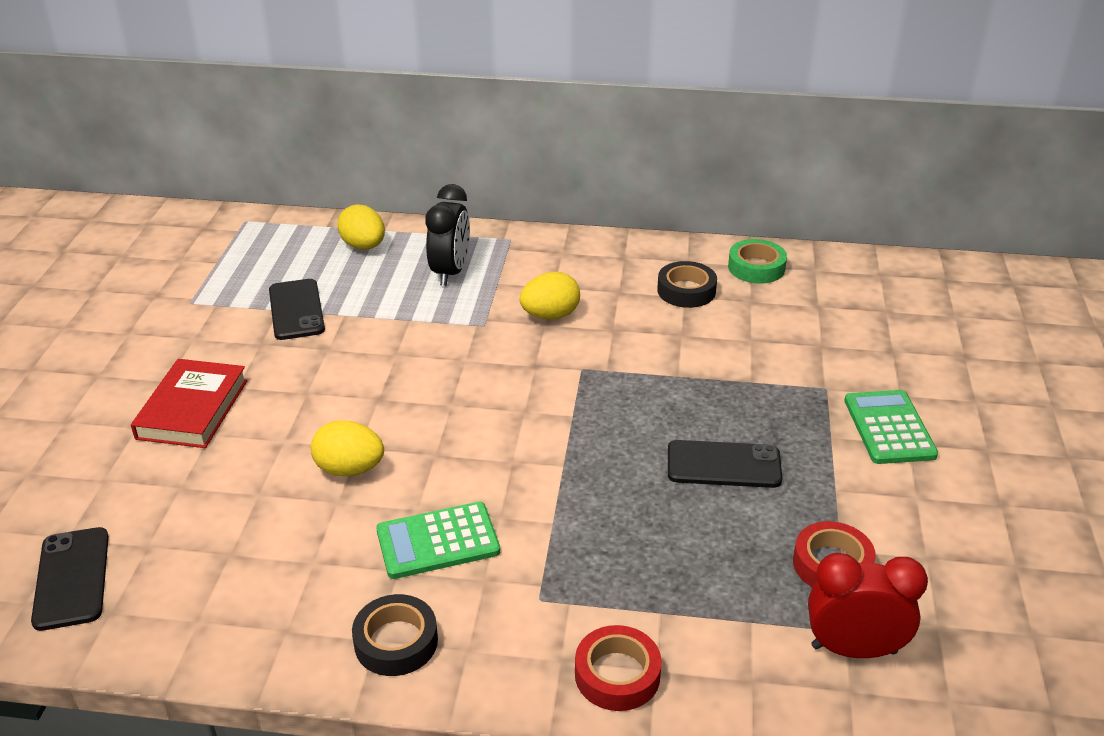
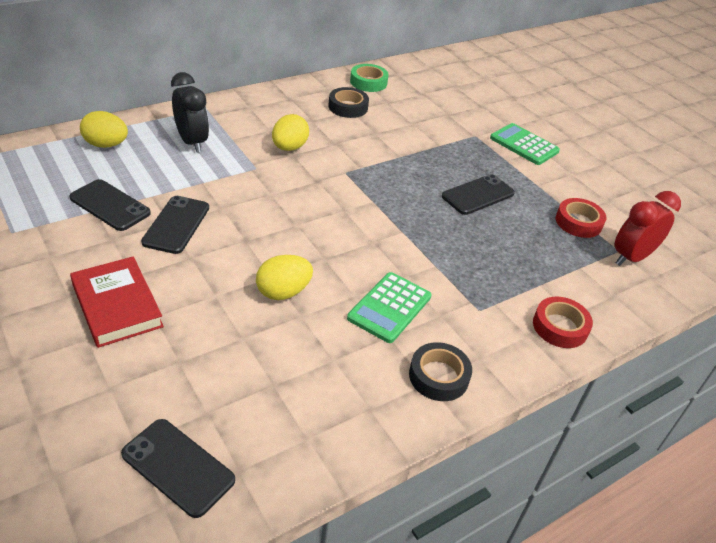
camera: 45 degrees left, 5 degrees up
none -> black phone [141,196,209,254]

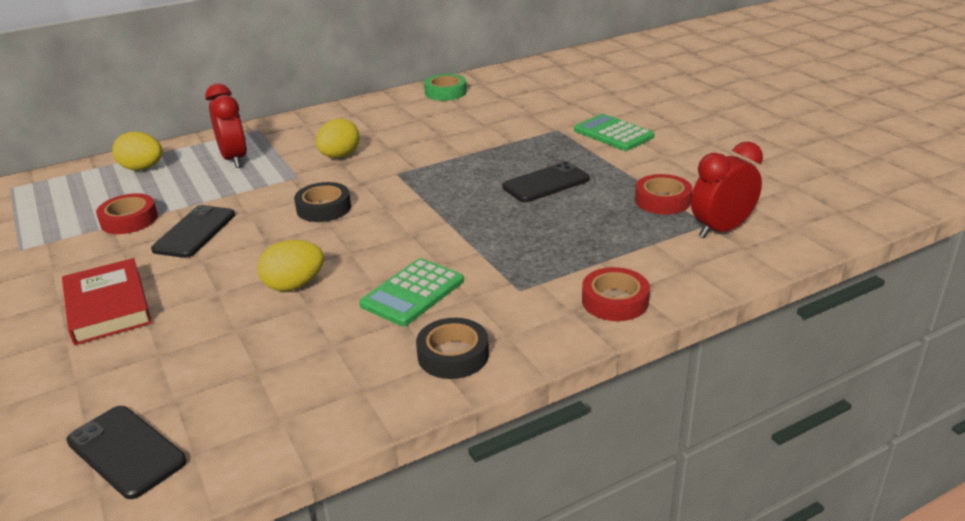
camera: 10 degrees right, 10 degrees down
black phone [69,179,151,231] -> red tape [96,193,158,234]
black clock [171,72,209,153] -> red clock [205,83,247,168]
black tape [329,87,369,118] -> black tape moved to [294,182,351,222]

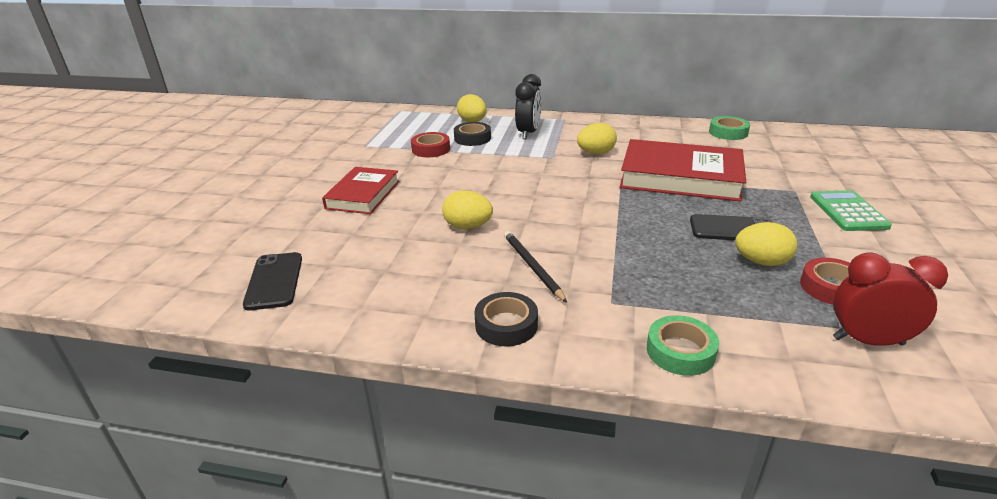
camera: 40 degrees right, 0 degrees up
black phone [151,205,235,258] -> none
red clock [205,83,247,168] -> black clock [515,74,542,139]
black tape [294,182,351,222] -> black tape moved to [454,122,491,146]
green calculator [359,258,464,326] -> black pencil [504,231,567,303]
red tape [582,267,650,321] -> green tape [647,315,719,376]
none -> red book [620,139,746,202]
none -> yellow egg [735,222,797,266]

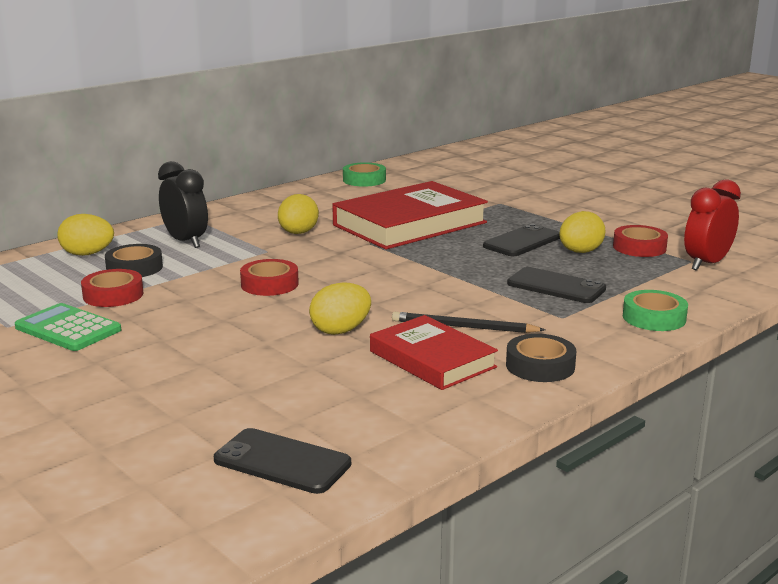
camera: 55 degrees left, 10 degrees down
red book [322,167,399,214] -> red book moved to [370,315,498,390]
green calculator [810,190,892,231] -> green calculator moved to [15,303,121,351]
none -> red tape [240,259,299,296]
none -> black phone [507,267,606,303]

